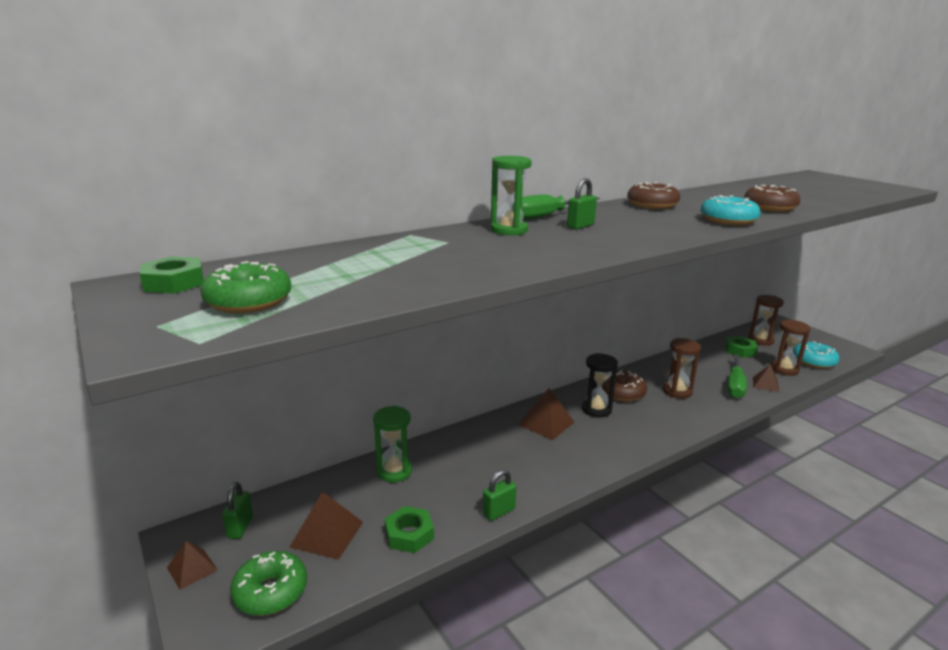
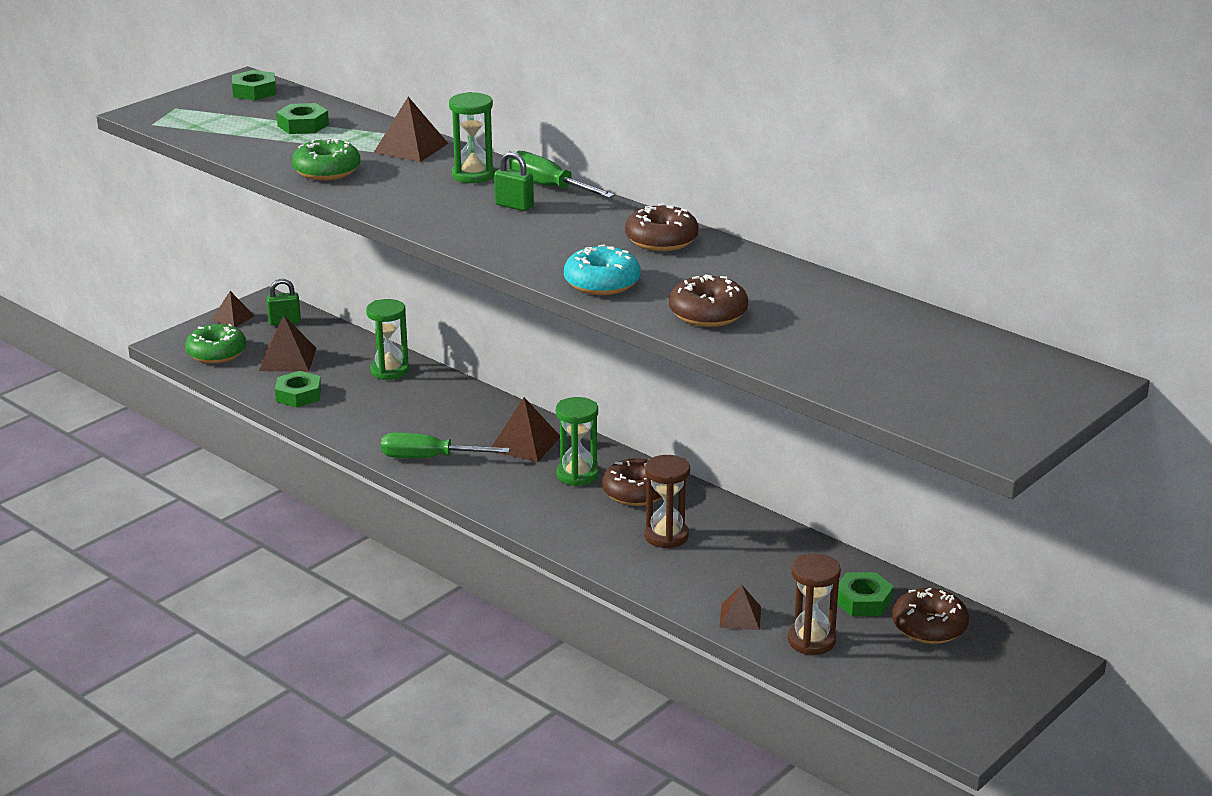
camera: 75 degrees right, 5 degrees up
green donut [200,261,291,313] -> green donut moved to [292,138,360,181]
green padlock [483,470,516,521] -> none
black hourglass [582,353,618,418] -> green hourglass [556,397,599,486]
green screwdriver [727,354,747,398] -> green screwdriver moved to [381,433,510,458]
brown hourglass [748,295,784,346] -> brown donut [892,588,969,644]
turquoise donut [793,341,839,369] -> none
none -> green nut [276,103,329,134]
none -> brown pyramid [373,97,448,162]

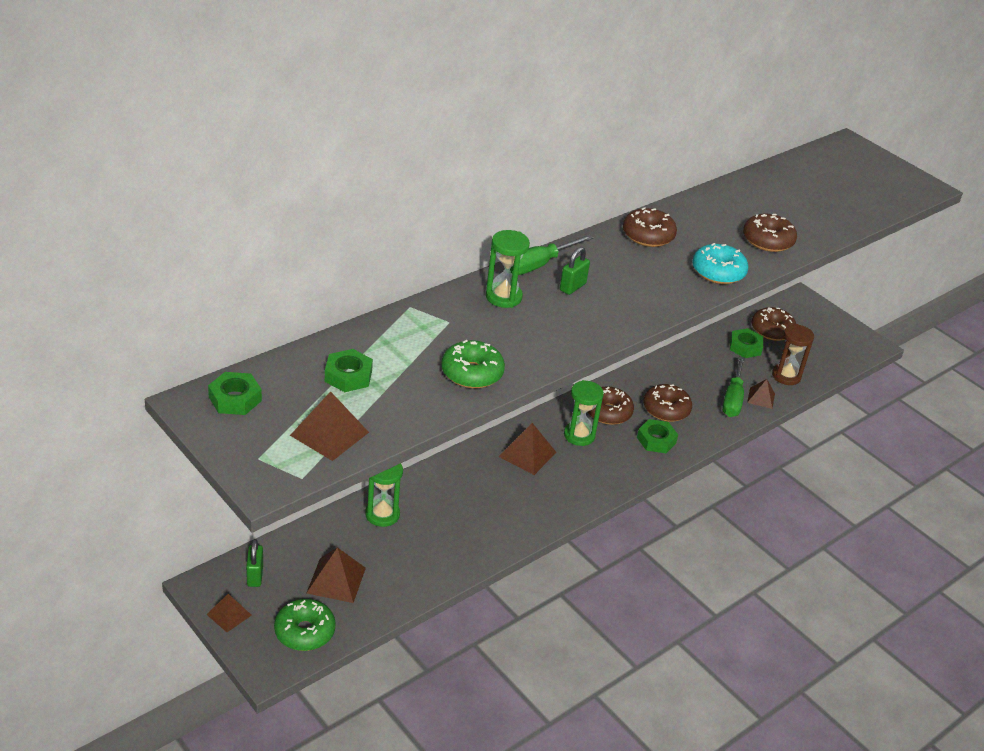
camera: 85 degrees left, 10 degrees up
green nut [275,371,321,408] -> green nut moved to [637,419,678,453]
brown pyramid [373,97,448,162] -> brown pyramid moved to [290,391,369,461]
green screwdriver [381,433,510,458] -> green screwdriver moved to [722,356,745,417]
brown hourglass [645,455,690,549] -> brown donut [643,384,692,422]

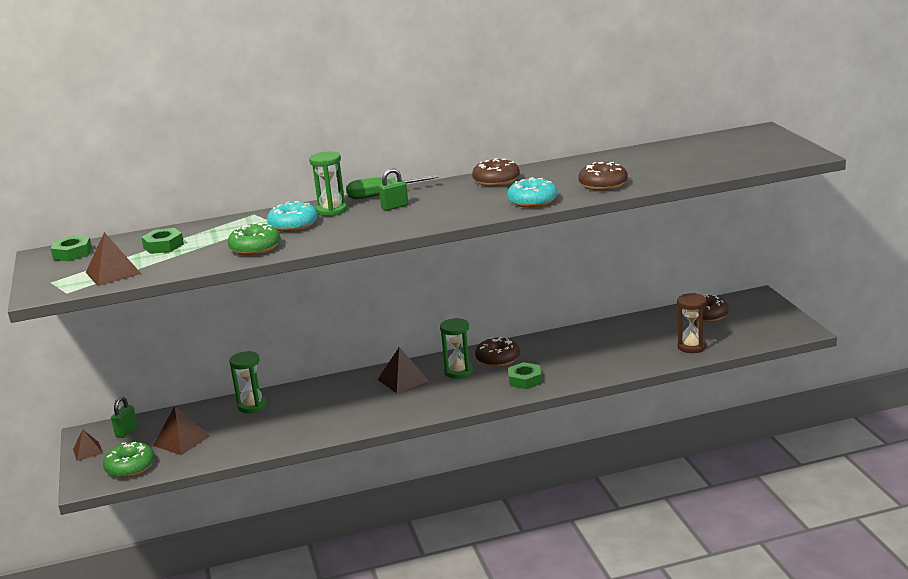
camera: 30 degrees right, 15 degrees down
brown donut [643,384,692,422] -> none
green screwdriver [722,356,745,417] -> none
green nut [730,328,763,358] -> none
brown pyramid [747,379,775,409] -> none
none -> turquoise donut [267,201,318,232]

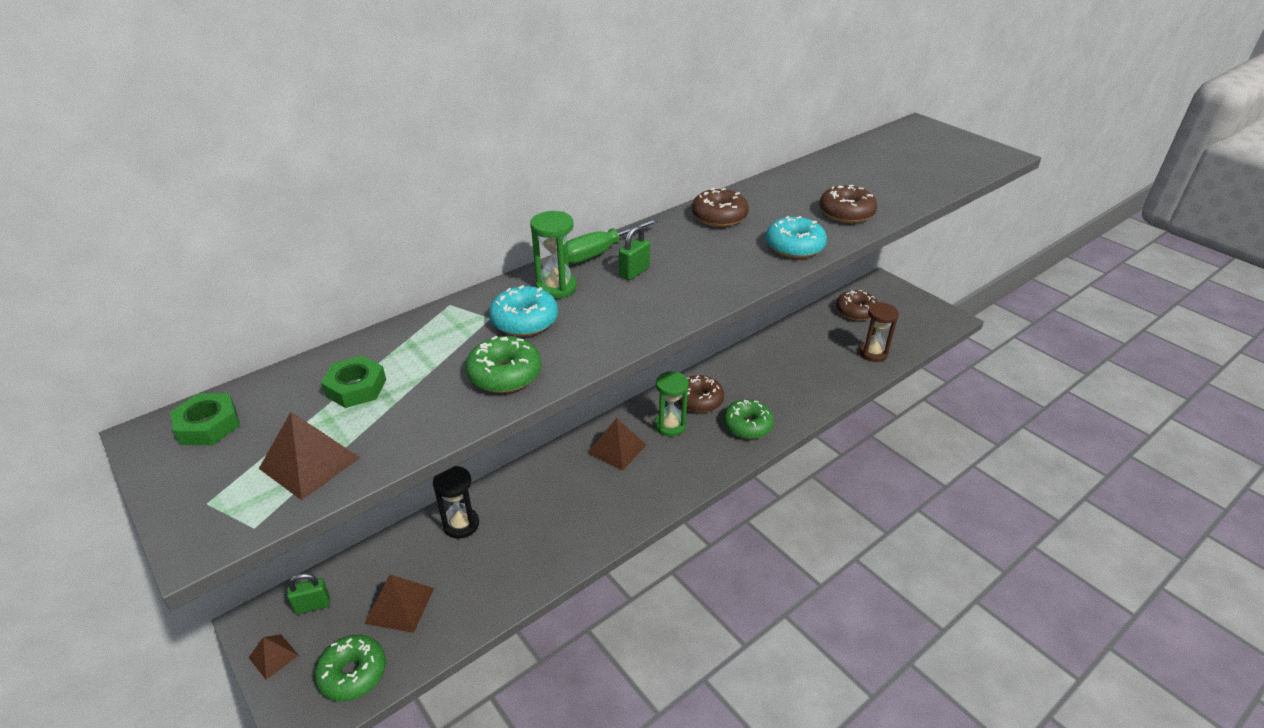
camera: 25 degrees left, 15 degrees up
green padlock [111,396,137,438] -> green padlock turned 75 degrees clockwise [287,573,330,615]
green hourglass [229,351,267,413] -> black hourglass [433,466,479,539]
green nut [508,362,542,389] -> green donut [723,399,774,439]

